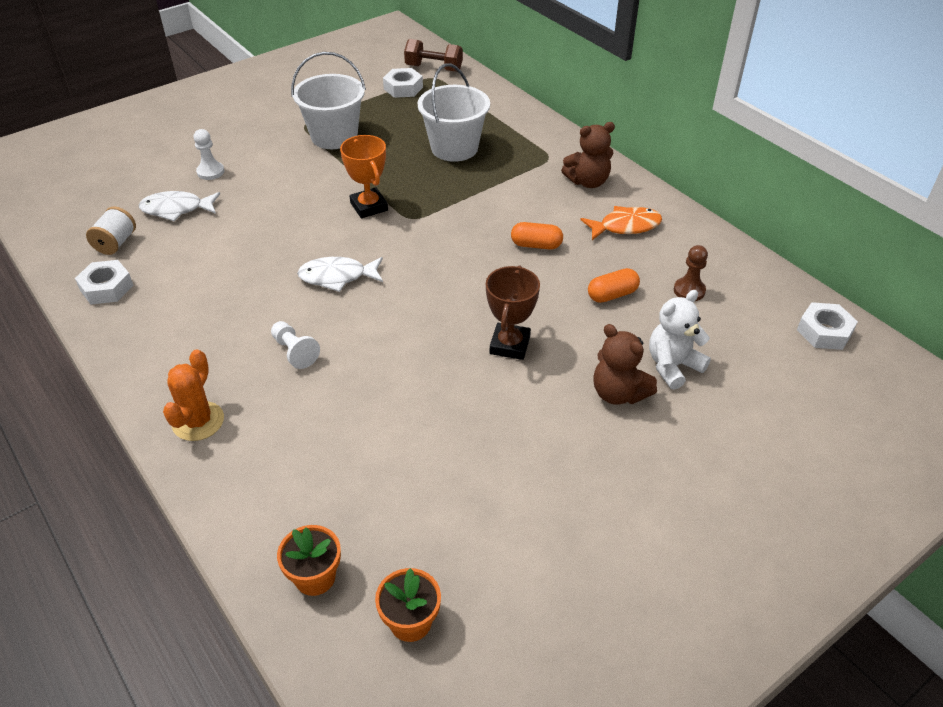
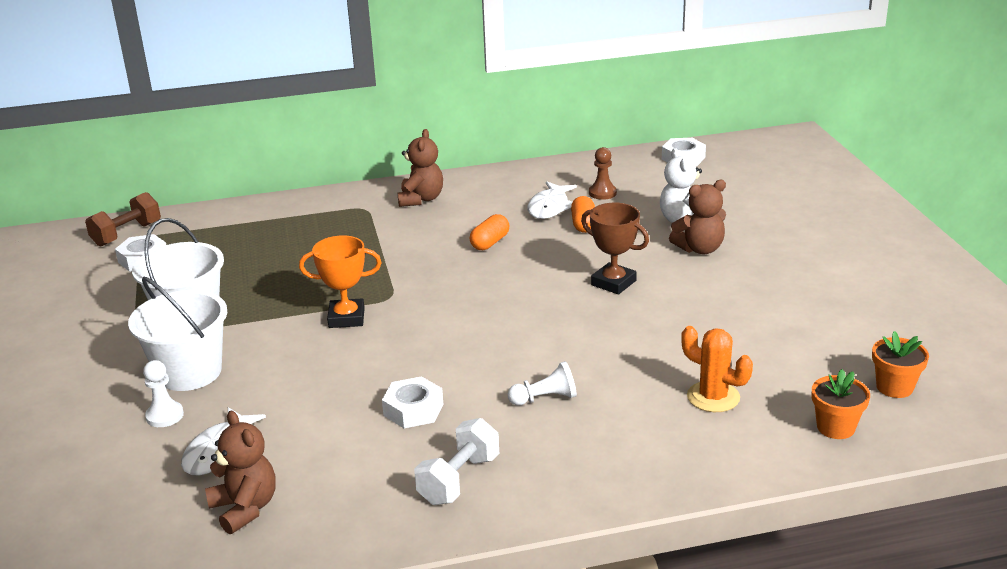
camera: 65 degrees left, 15 degrees down
white nut [75,260,133,304] -> white nut moved to [382,376,443,428]
white spool [86,206,136,255] -> brown teddy bear [205,411,276,534]
orange cactus [163,349,224,441] -> orange cactus moved to [681,326,753,412]
white fish [297,257,383,292] -> white fish moved to [528,181,577,219]
white bucket [418,63,490,162] -> white bucket moved to [128,277,227,391]
orange fish [580,206,662,240] -> none
none -> white dumbbell [414,418,499,505]

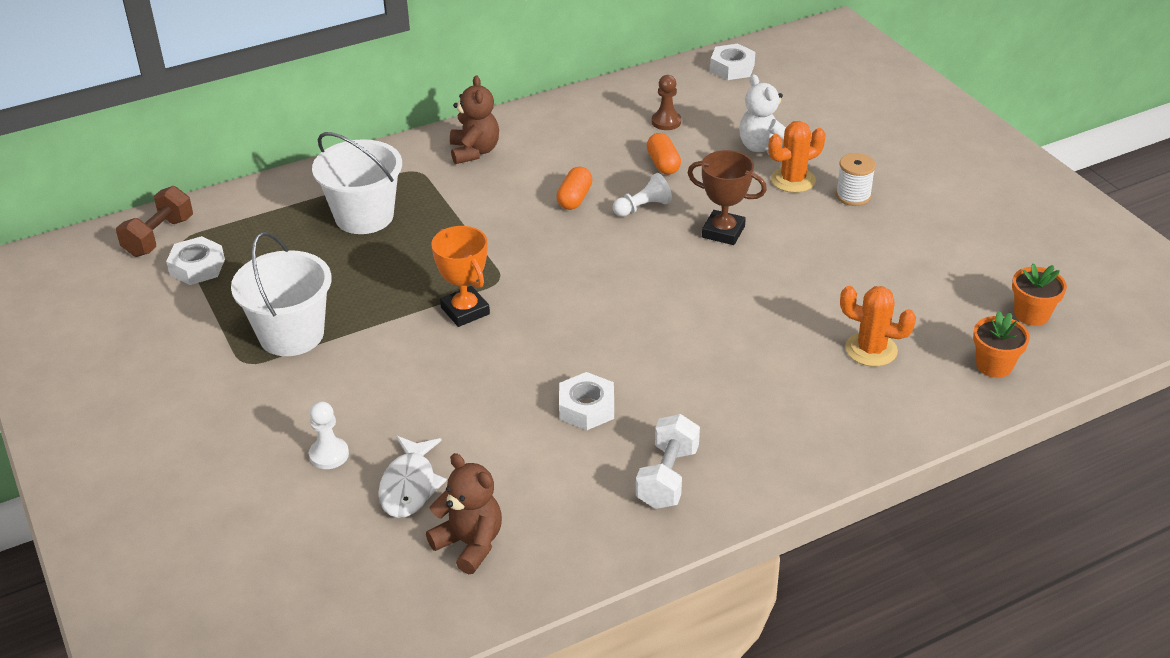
camera: 15 degrees left, 10 degrees up
white bucket [128,277,227,391] -> white bucket moved to [312,132,402,234]
orange trophy [299,236,382,328] -> orange trophy turned 75 degrees clockwise [431,226,490,327]
white pawn [508,361,577,406] -> white pawn moved to [613,173,672,217]
white fish [528,181,577,219] -> none
brown teddy bear [669,180,726,254] -> orange cactus [768,121,825,193]
none -> white spool [836,153,876,206]

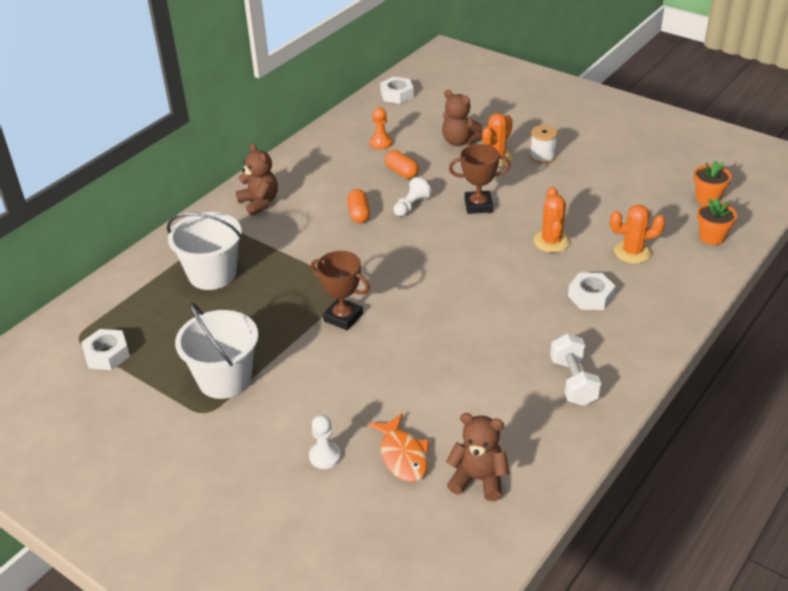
camera: 25 degrees left, 0 degrees up
brown dumbbell [116,186,193,257] -> none
white fish [378,436,447,518] -> orange fish [368,413,429,482]
orange trophy [431,226,490,327] -> brown trophy [311,251,370,330]
white nut [559,372,614,430] -> white nut moved to [568,273,615,310]
brown pawn [652,75,681,130] -> orange pawn [370,107,392,150]
white teddy bear [739,74,786,155] -> brown teddy bear [442,90,482,146]
none -> orange cactus [533,187,570,253]

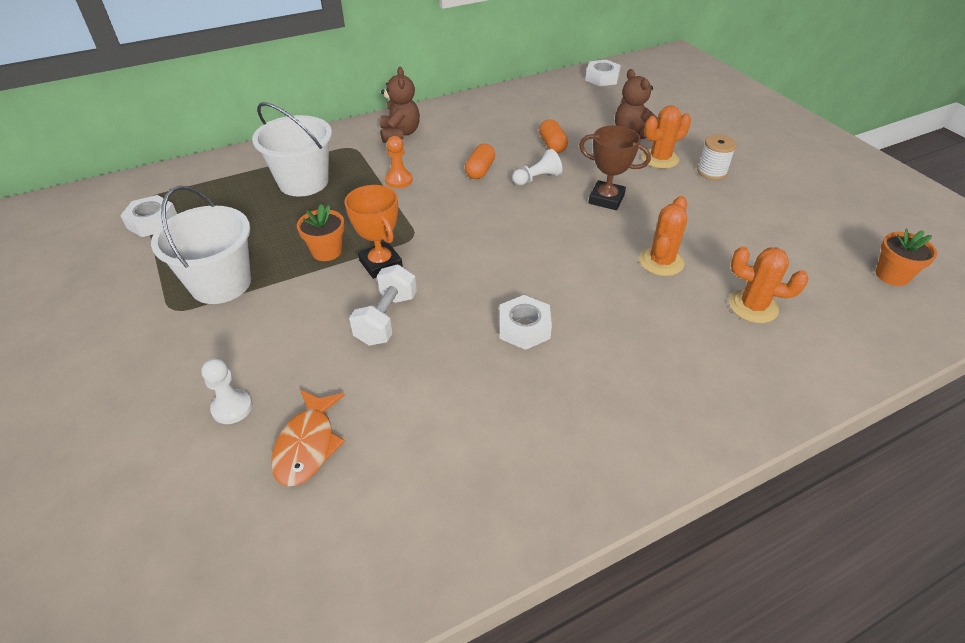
camera: 25 degrees right, 5 degrees up
brown trophy [311,251,370,330] -> orange trophy [345,185,403,279]
orange pawn [370,107,392,150] -> orange pawn moved to [385,136,413,188]
brown teddy bear [446,413,509,501] -> none
white dumbbell [550,334,602,406] -> white dumbbell moved to [349,264,417,346]
white nut [568,273,615,310] -> white nut moved to [499,295,552,350]
orange flower pot [697,198,737,245] -> orange flower pot moved to [297,204,344,261]

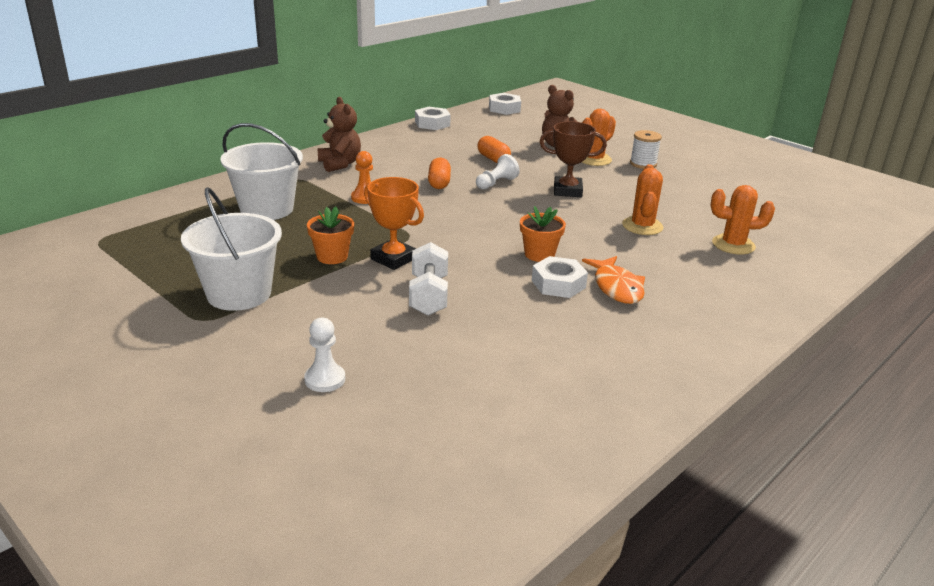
camera: 20 degrees left, 15 degrees down
white nut [120,195,177,237] -> white nut moved to [415,107,451,130]
orange fish [271,389,345,486] -> orange fish moved to [582,256,645,304]
orange flower pot [876,228,937,286] -> orange flower pot moved to [520,206,566,262]

